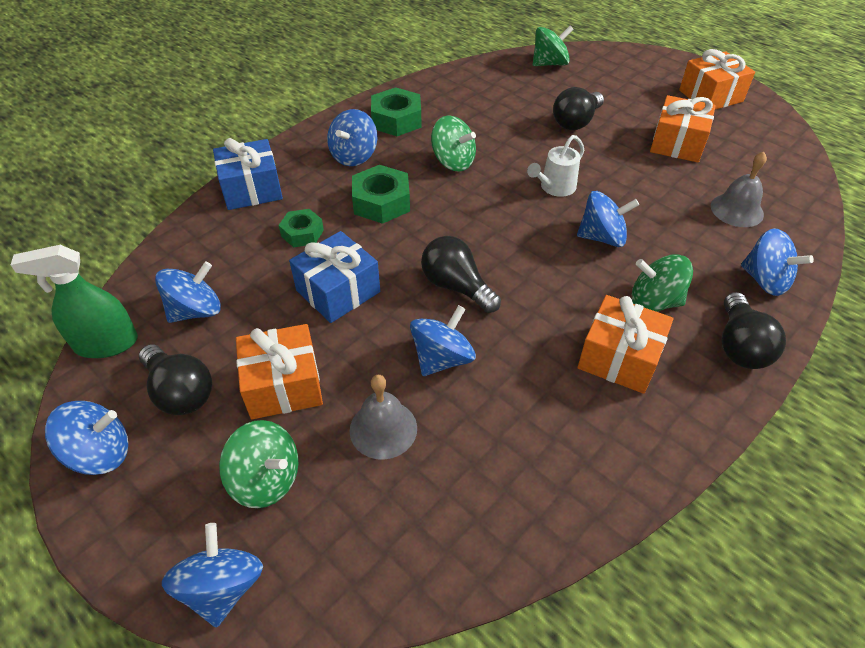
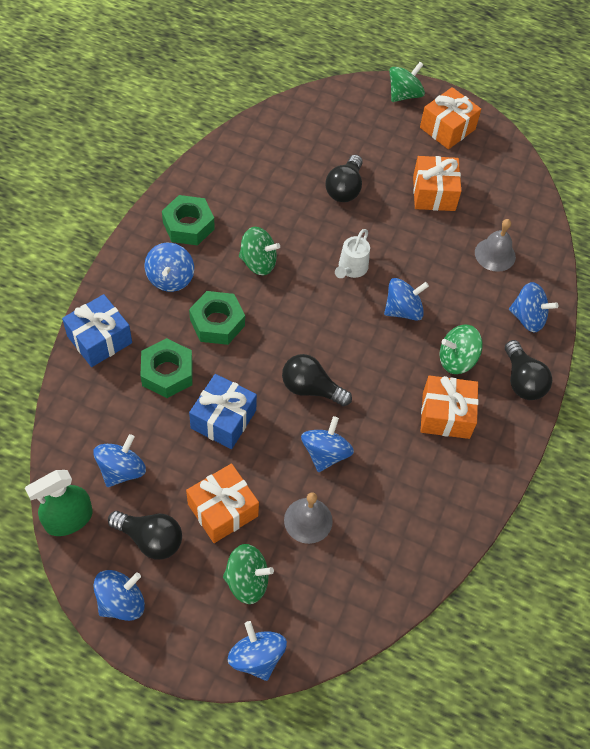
camera: 25 degrees left, 10 degrees up
green nut [279,209,324,247] -> green nut [140,338,192,398], size x1.57
green spinning top [533,26,574,66] -> green spinning top moved to [389,62,425,102]

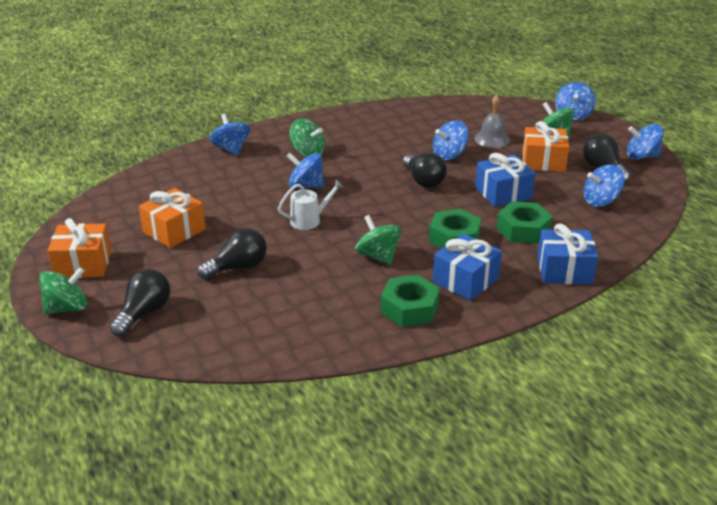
camera: 135 degrees left, 25 degrees down
green spray bottle [25,470,93,536] -> none
blue spinning top [144,243,194,292] -> blue gift [433,233,502,301]
green spinning top [389,62,425,102] -> green spinning top turned 150 degrees clockwise [39,267,87,315]
orange gift [421,375,478,439] -> none
grey bell [475,219,516,272] -> none
black light bulb [505,340,552,400] -> black light bulb moved to [110,269,170,337]

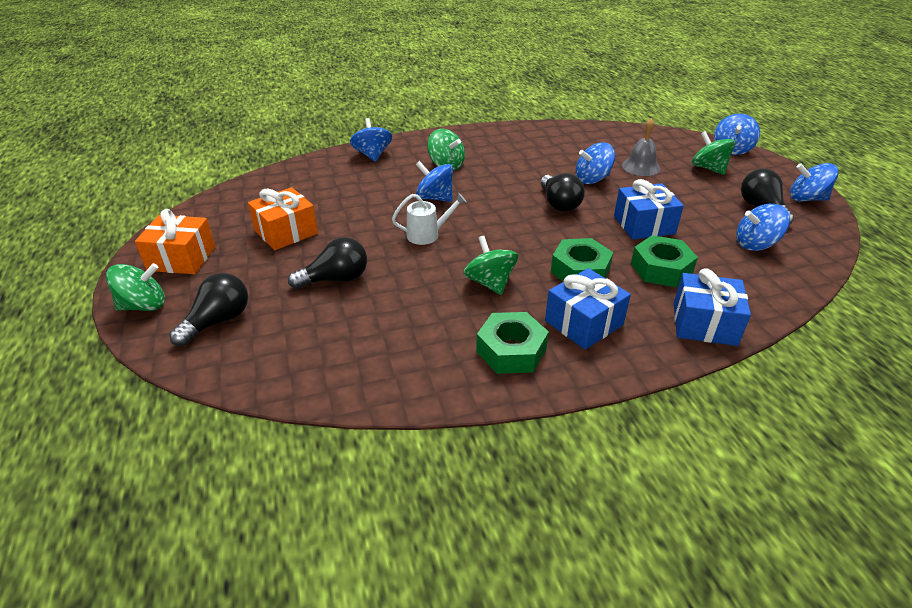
camera: 10 degrees right, 5 degrees up
orange gift [522,121,569,172] -> none

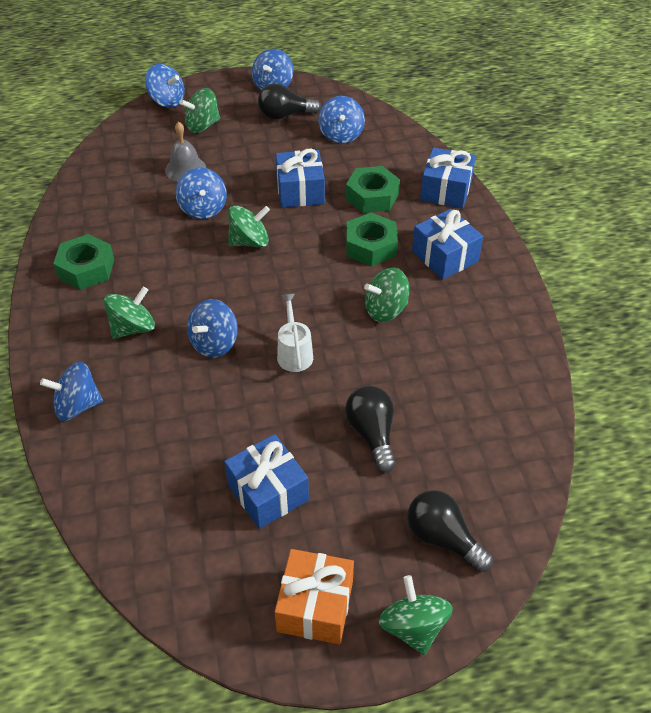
camera: 85 degrees left, 10 degrees up
orange gift [248,187,318,250] -> blue gift [224,434,309,529]
green nut [476,312,549,374] -> green nut moved to [53,234,114,290]
black light bulb [541,173,585,212] -> green spinning top [228,205,270,247]

